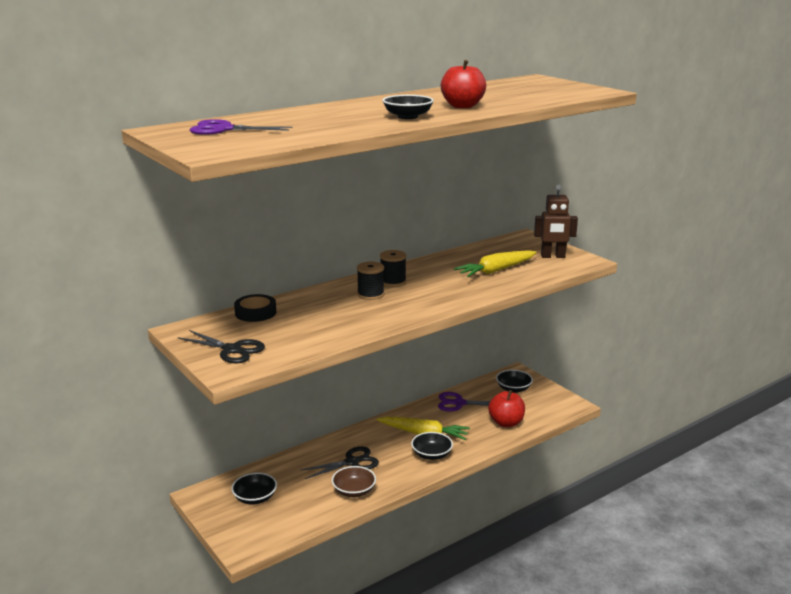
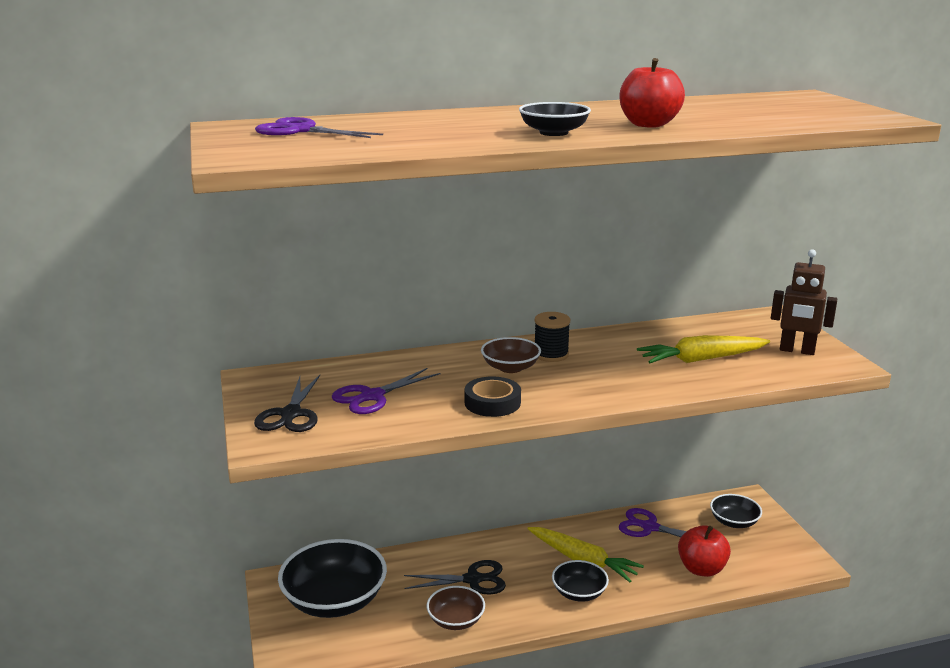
camera: 20 degrees right, 0 degrees up
black scissors [178,330,265,364] -> black scissors turned 45 degrees clockwise [254,375,320,432]
black bowl [231,472,277,505] -> black bowl [278,539,387,618], size x1.87
black tape [234,294,276,322] -> black tape moved to [465,376,521,417]
black spool [357,262,384,300] -> brown bowl [481,337,541,373]
none -> purple scissors [332,368,440,414]

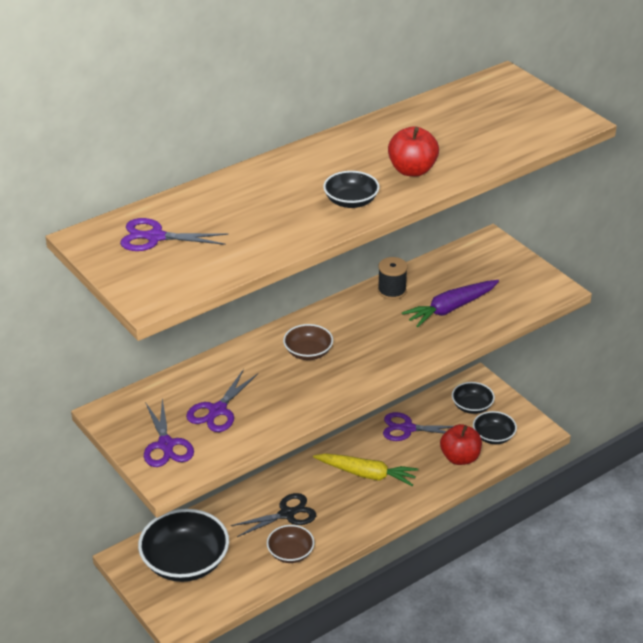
camera: 20 degrees left, 15 degrees up
black scissors [254,375,320,432] -> purple scissors [144,399,194,467]
black tape [465,376,521,417] -> none
black spool [535,312,570,362] -> black spool moved to [378,257,408,300]
black bowl [552,560,609,602] -> black bowl moved to [473,411,517,444]
yellow carrot [637,335,770,363] -> purple carrot [402,280,499,327]
brown robot [771,249,837,355] -> none

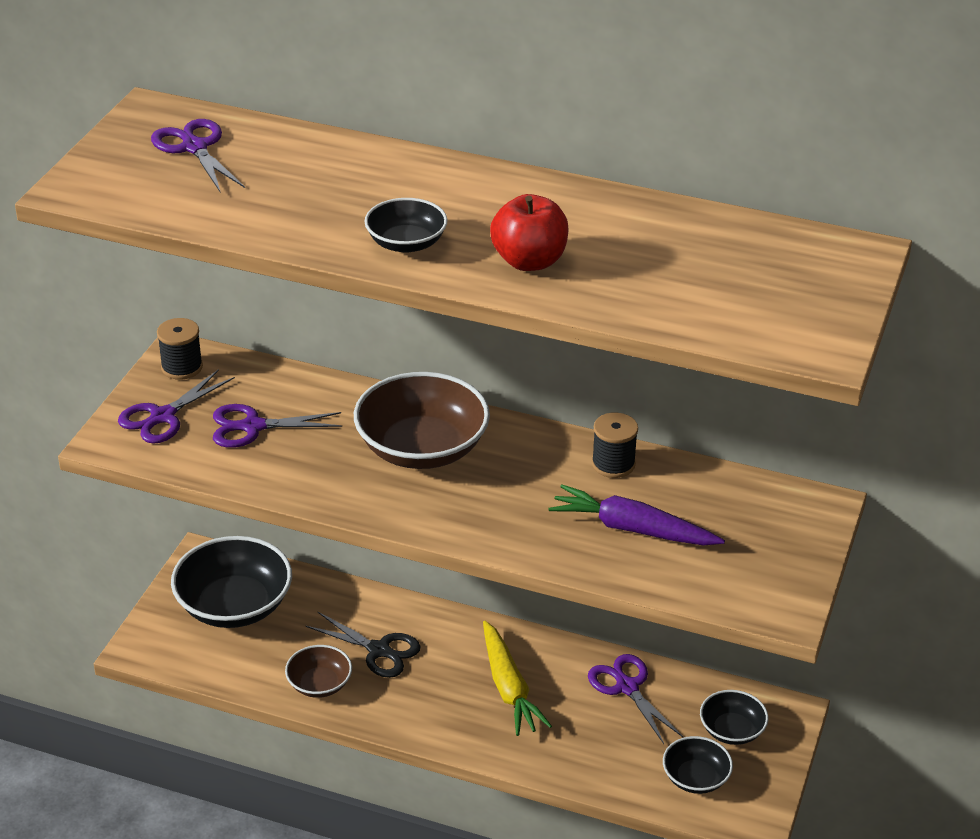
camera: 55 degrees right, 0 degrees up
brown bowl [283,324,333,360] -> brown bowl [354,372,490,469], size x1.87
red apple [440,424,482,465] -> none
none -> black spool [157,318,203,380]

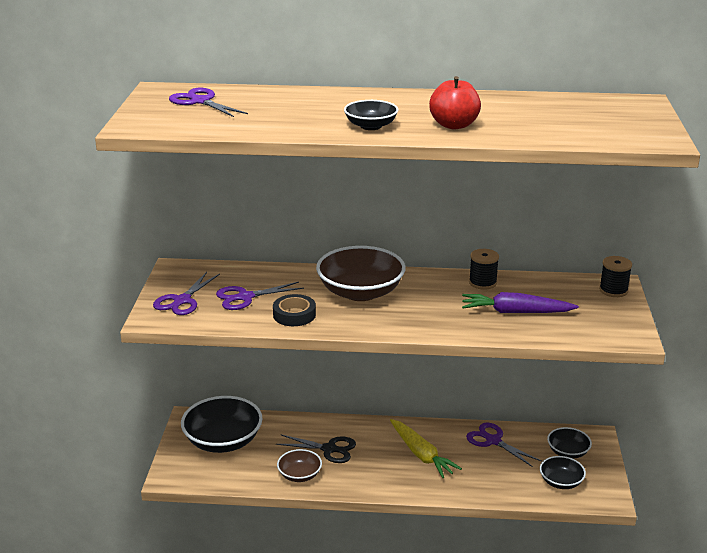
camera: 15 degrees left, 10 degrees down
black spool [157,318,203,380] -> black spool moved to [599,256,632,297]
none -> black tape [273,294,316,326]

